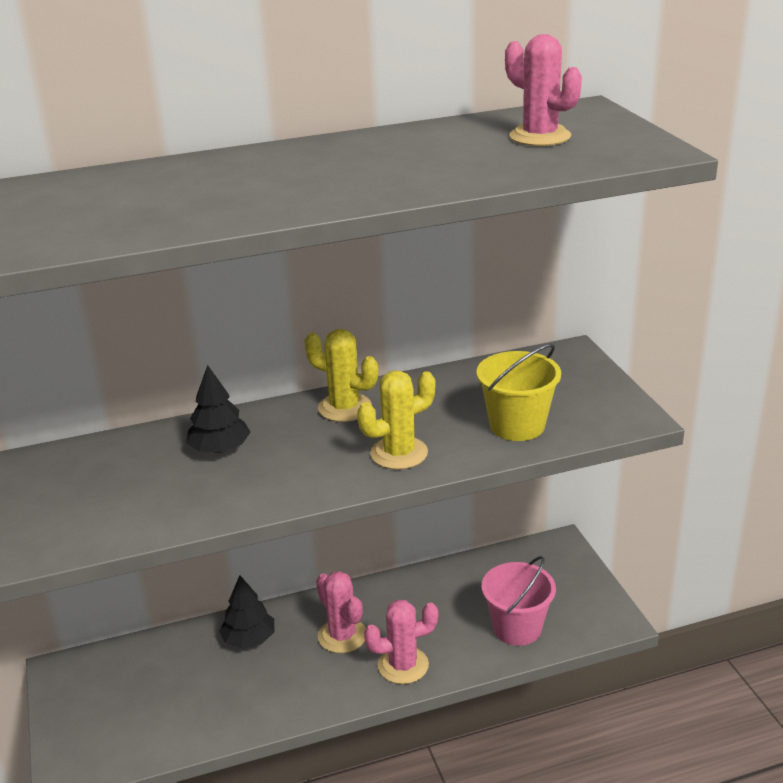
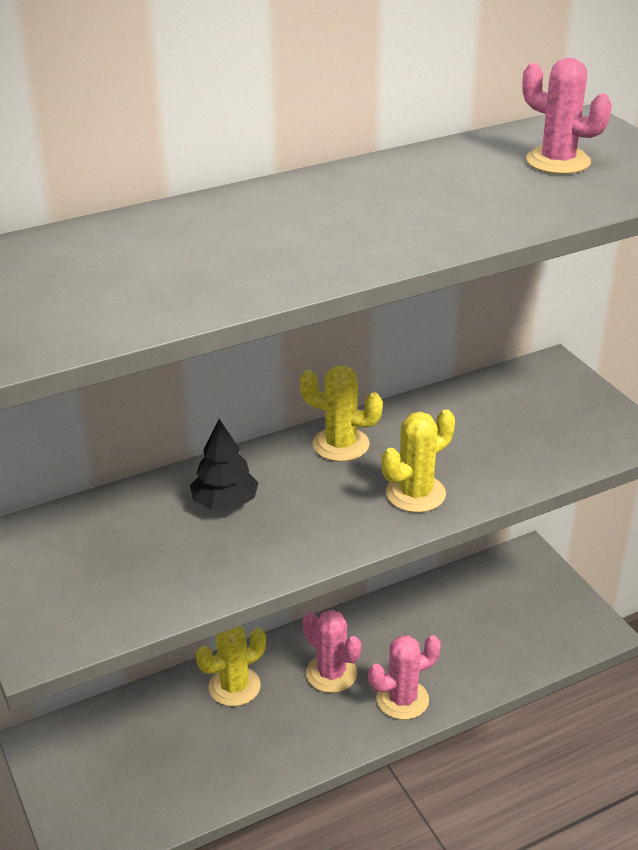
camera: 10 degrees left, 5 degrees up
black tree [219,575,274,649] -> yellow cactus [196,626,266,706]
yellow bucket [476,344,561,441] -> none
pink bucket [482,556,556,646] -> none

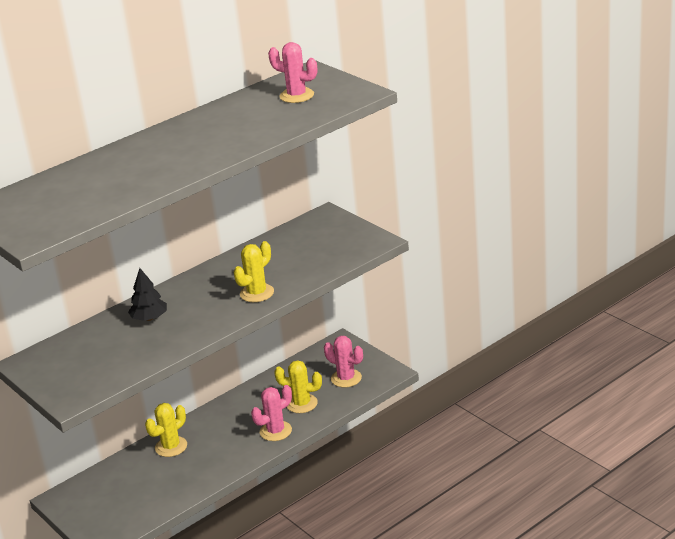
camera: 10 degrees left, 5 degrees down
yellow cactus [300,365,383,462] -> yellow cactus moved to [274,360,322,413]
pink cactus [303,610,361,693] -> pink cactus moved to [324,336,363,388]

